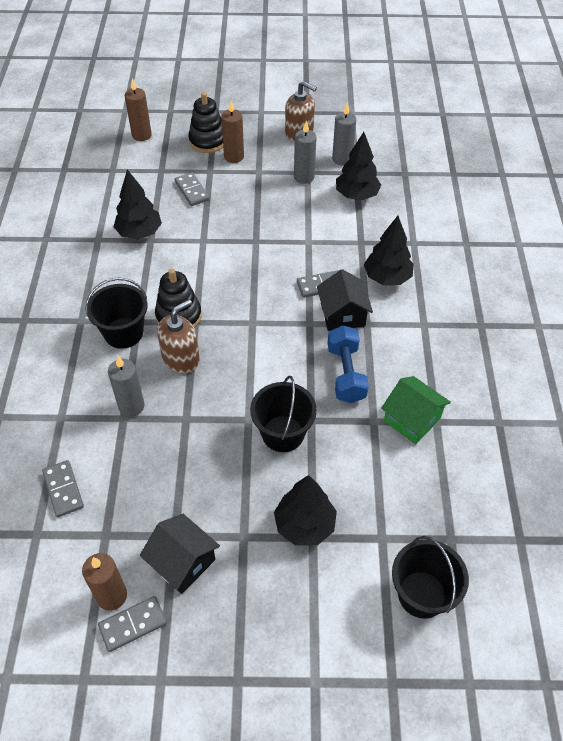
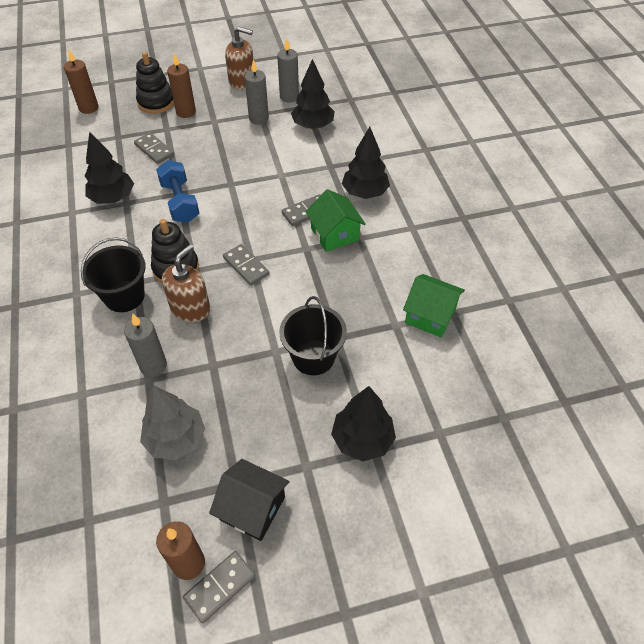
camera: 15 degrees left, 0 degrees up
grey domino [42,460,84,517] -> grey domino moved to [223,244,270,286]
black house [317,269,373,331] -> green house [305,189,366,252]
blue dumbbell [328,325,369,403] -> blue dumbbell moved to [156,160,200,223]
black bucket [392,536,469,619] -> none
none -> grey tree [140,385,205,460]

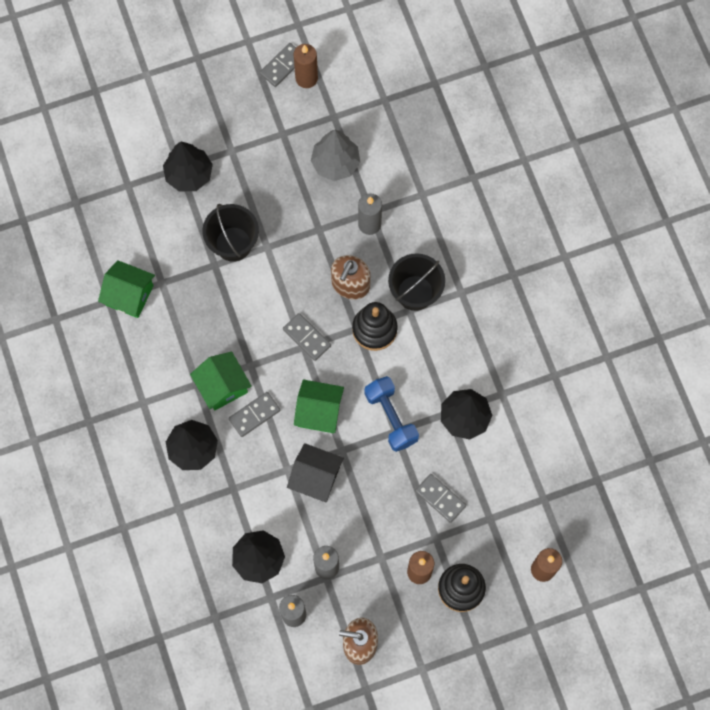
camera: 175 degrees right, 20 degrees up
black house [209,459,290,541] -> black house moved to [287,443,344,503]
none -> green house [294,380,344,433]

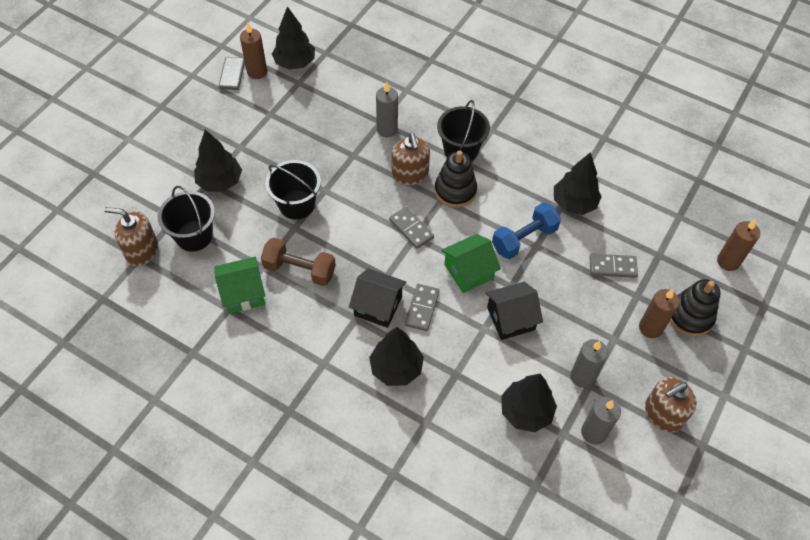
camera: 40 degrees left, 15 degrees down
green house [190,352,252,411] -> black house [349,268,406,328]
grey domino [283,313,331,361] -> grey domino turned 45 degrees clockwise [389,207,434,249]
grey tree [311,130,360,181] -> none
blue dumbbell [364,376,419,452] -> blue dumbbell turned 60 degrees counterclockwise [492,203,561,259]
none -> brown soap dispenser [104,207,158,266]
none -> black bucket [158,186,215,251]
none -> brown dumbbell [261,238,336,286]
none -> black tree [272,6,315,70]

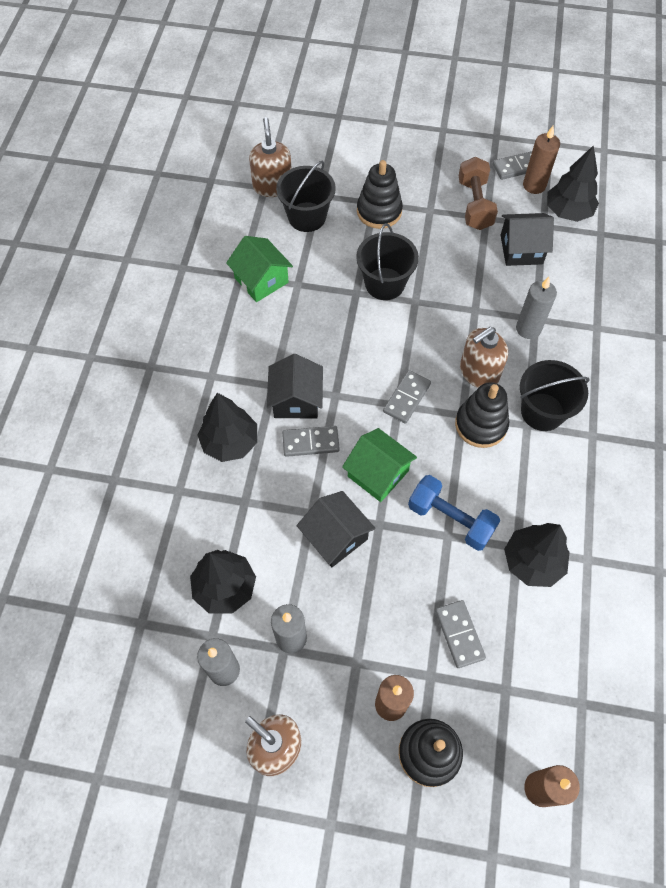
camera: 70 degrees right, 5 degrees up
black tree [194,130,242,192] -> black stacking toy [357,160,403,229]
brown dumbbell [261,238,336,286] -> brown dumbbell moved to [459,157,498,230]
none -> black house [501,213,554,266]

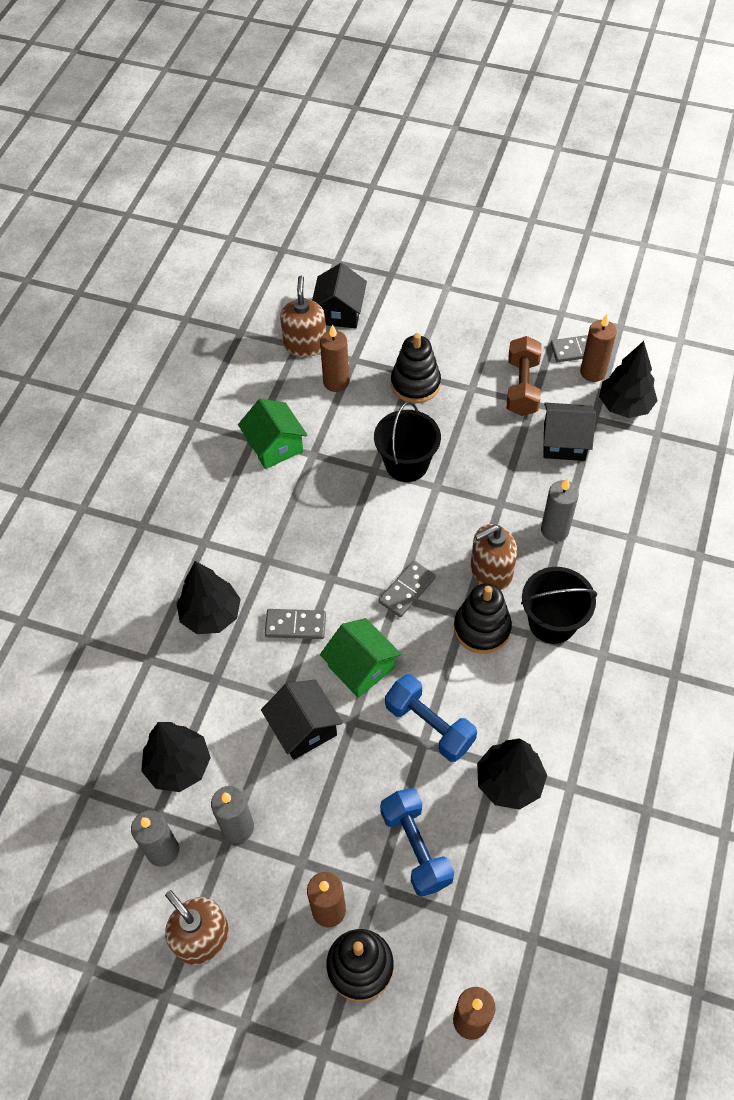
camera: 10 degrees right, 5 degrees down
black house [267,354,323,418] -> black house moved to [312,263,367,328]
black bucket [276,161,336,232] -> brown candle [320,324,349,392]
grey domino [435,600,486,668] -> blue dumbbell [380,788,454,897]

